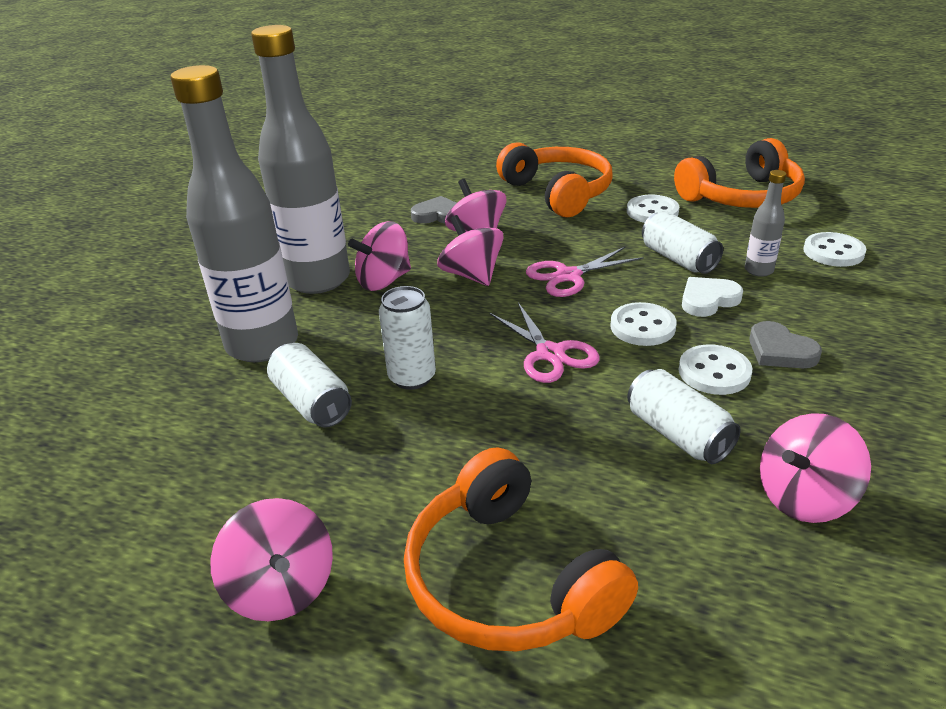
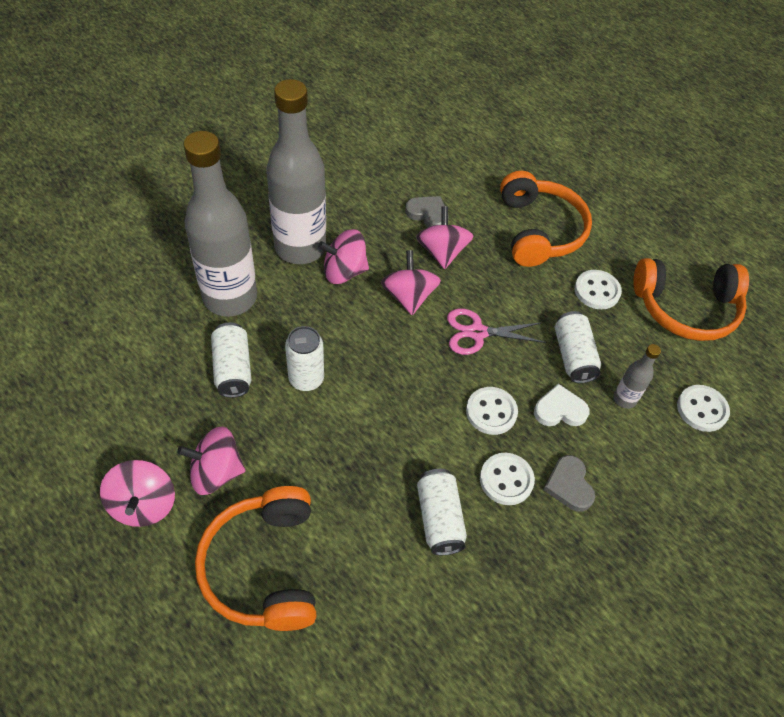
camera: 20 degrees right, 20 degrees up
pink scissors [490,302,600,383] -> none
pink spinning top [760,413,871,523] -> pink spinning top moved to [177,426,246,495]

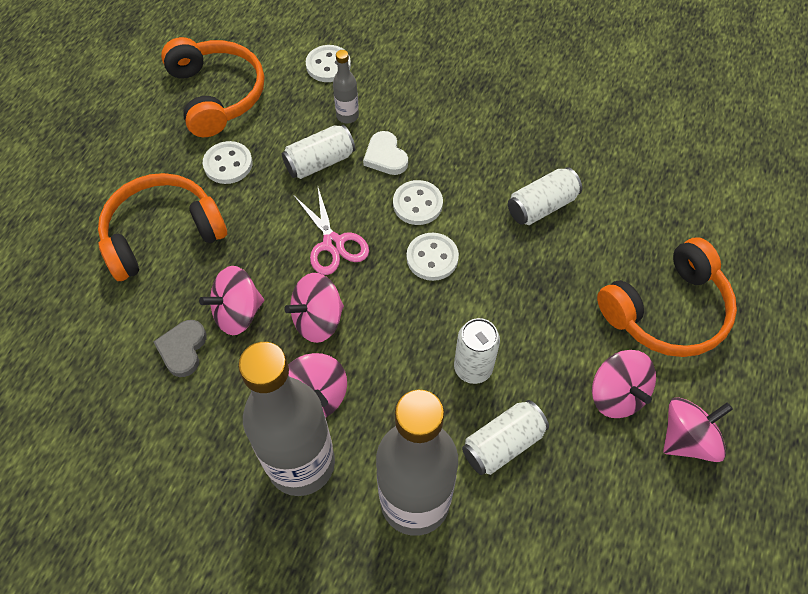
camera: 110 degrees left, 5 degrees up
white button [480,453,535,505] -> white button moved to [407,233,459,281]
grey heart [543,455,595,512] -> none

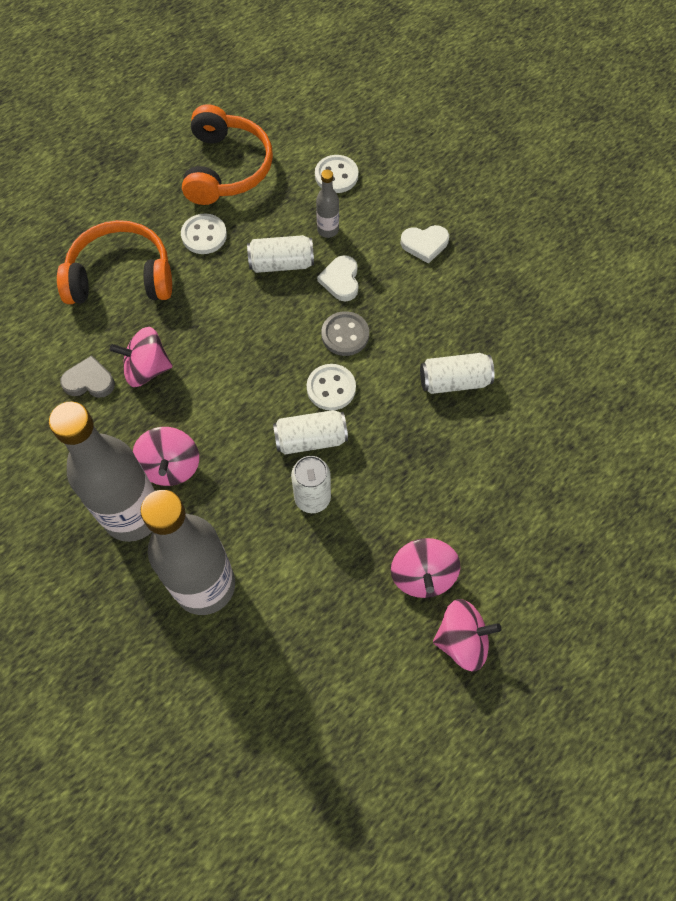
camera: 25 degrees right, 5 degrees up
grey heart [153,320,207,377] -> grey heart turned 60 degrees clockwise [60,355,115,398]
pink spinning top [285,273,344,343] -> none
pink scissors [293,188,369,275] -> none
white button [393,180,443,225] -> grey button [321,311,369,356]
white can [462,400,549,475] -> white can moved to [273,410,348,454]
orange headphones [597,238,737,357] -> none
none -> white heart [400,225,449,264]

